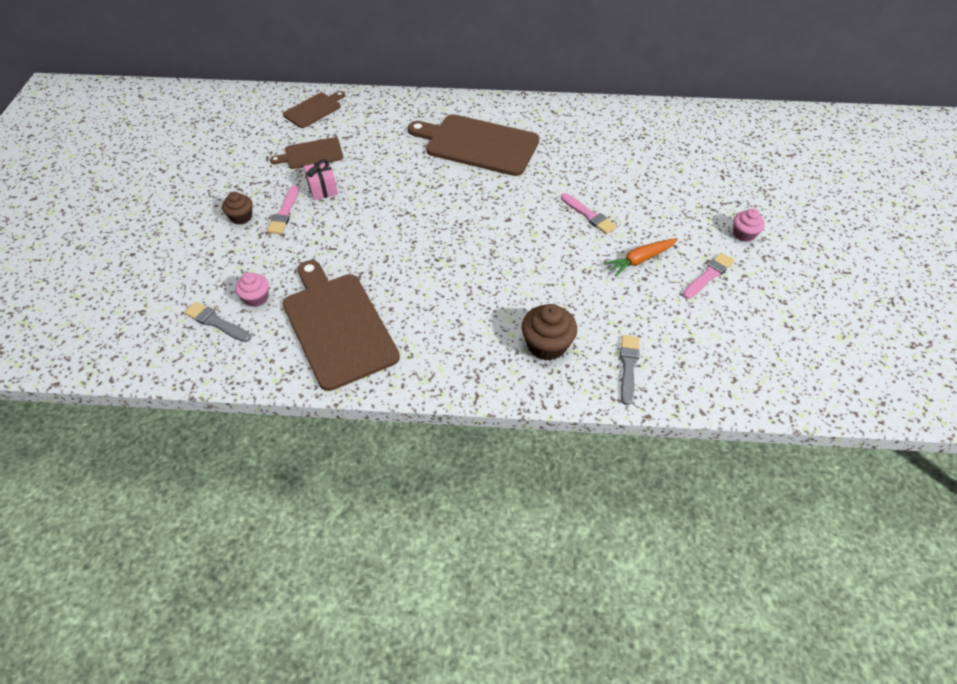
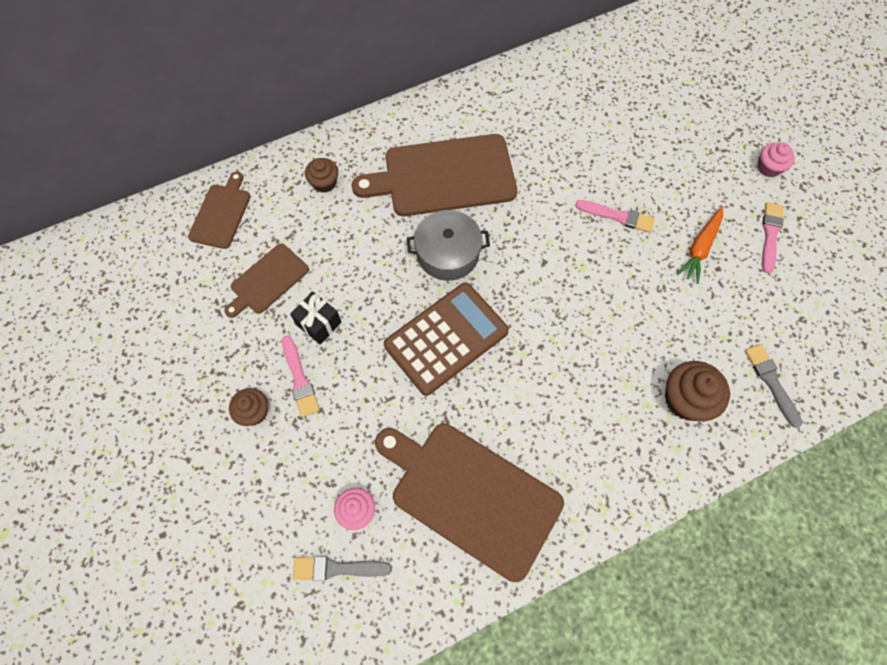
camera: 30 degrees left, 15 degrees up
pink gift [304,159,338,200] -> black gift [290,291,342,345]
none -> brown cupcake [305,158,338,193]
none -> brown calculator [384,283,509,396]
none -> grey pot [407,210,490,281]

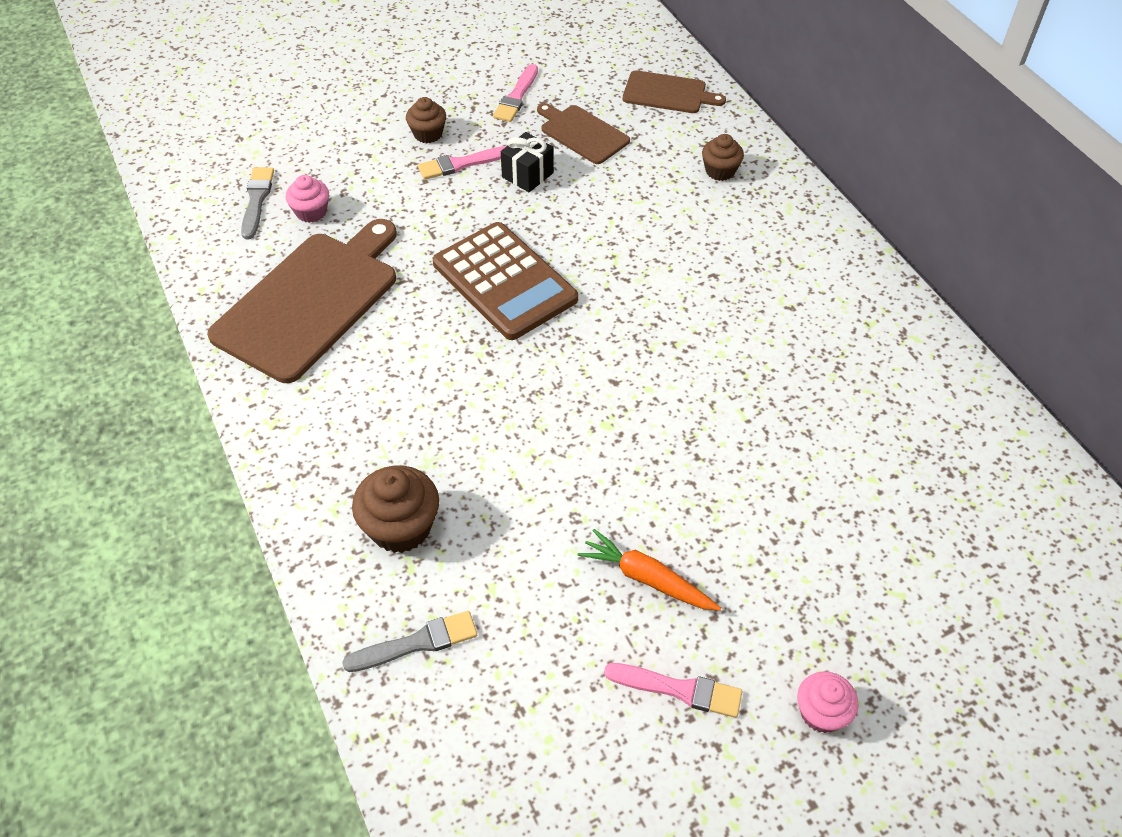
camera: 90 degrees right, 15 degrees down
brown cutting board [352,134,517,216] -> none
grey pot [407,210,490,281] -> none
pink brush [575,200,655,233] -> pink brush moved to [493,64,538,122]

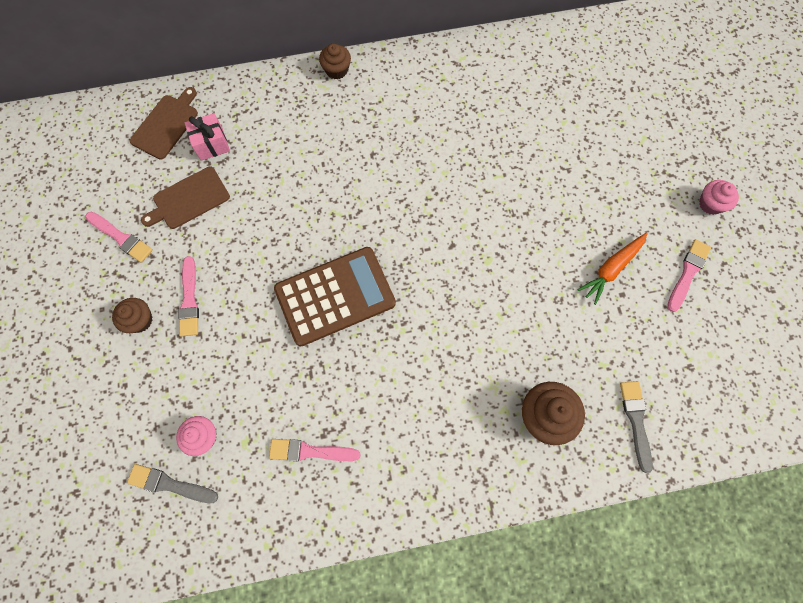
camera: 75 degrees left, 20 degrees up
brown cutting board [207,219,397,383] -> pink brush [269,439,361,461]
black gift [501,132,554,192] -> none
brown cupcake [702,134,744,181] -> brown cupcake moved to [319,44,351,79]
none -> pink gift [185,113,230,161]

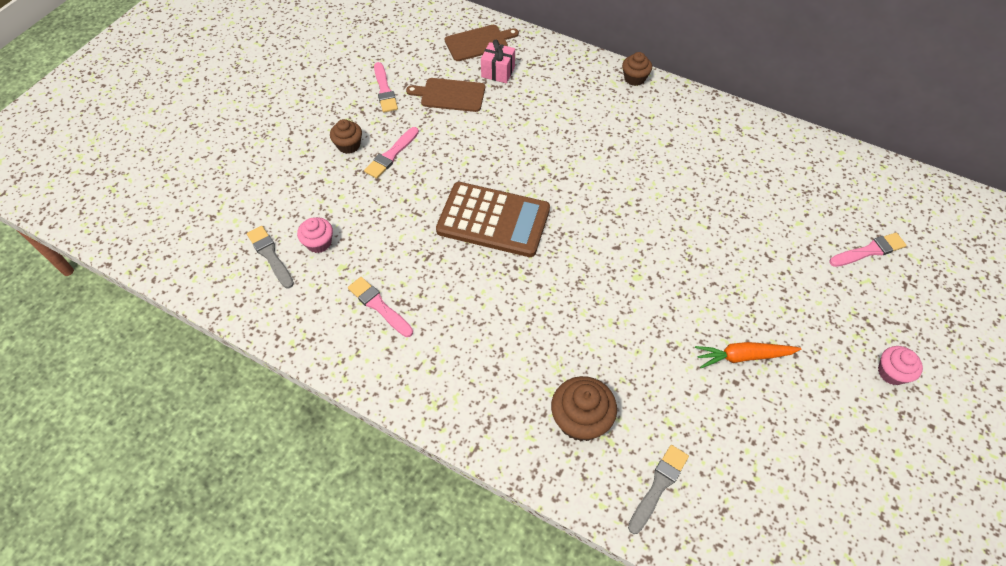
camera: 40 degrees right, 15 degrees down
pink brush [667,239,711,312] -> pink brush moved to [829,233,907,267]

